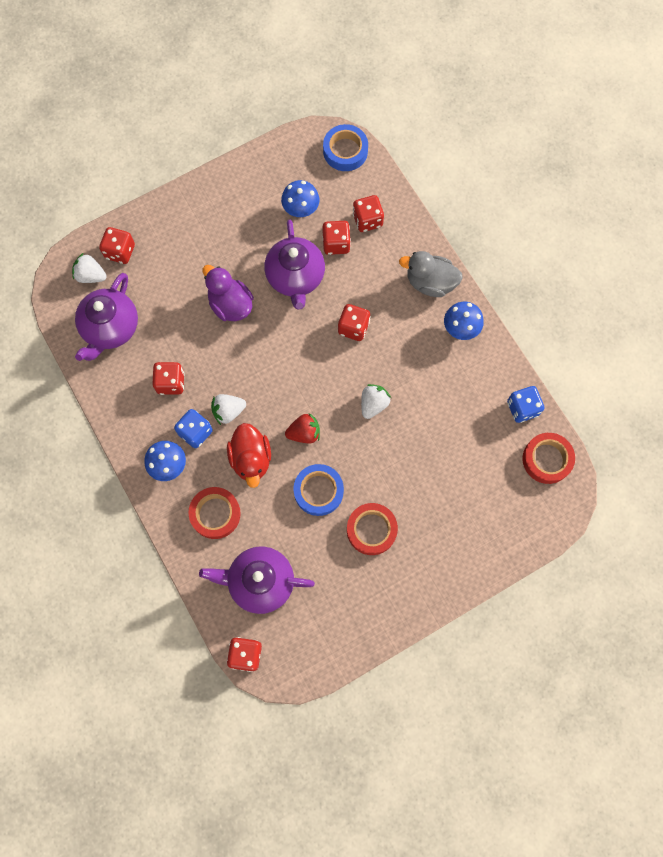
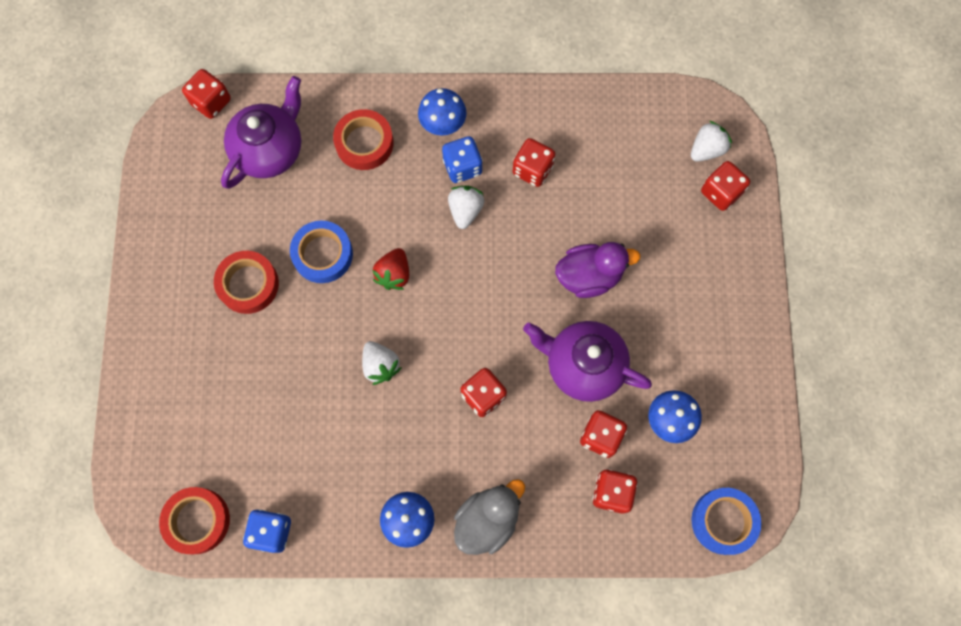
camera: 120 degrees right, 0 degrees up
purple teapot [75,273,138,361] -> none
red duck [227,423,271,488] -> none

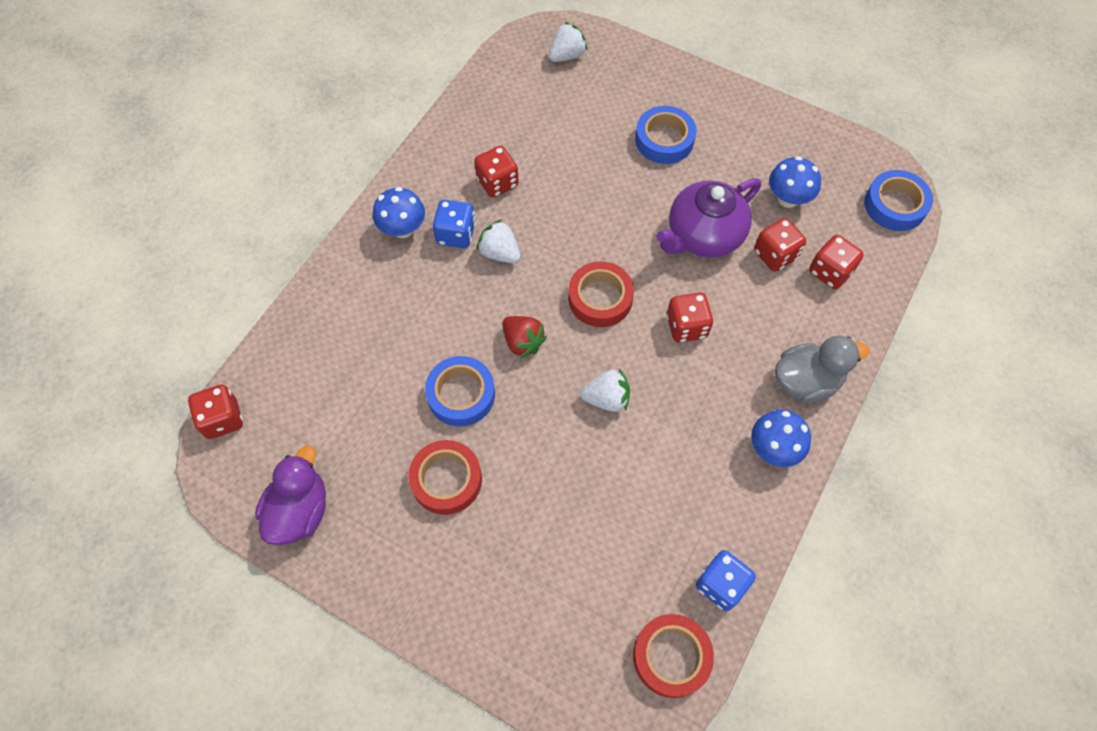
camera: 60 degrees left, 10 degrees down
purple teapot [221,76,301,189] -> none
red tape [333,109,393,170] -> red tape moved to [568,261,634,327]
grey duck [454,479,525,555] -> grey duck turned 90 degrees clockwise [775,336,869,403]
purple duck [555,242,641,298] -> purple duck moved to [255,446,326,545]
white strawberry [691,121,732,162] -> white strawberry turned 60 degrees clockwise [549,22,588,62]
red dice [701,161,750,211] -> none
none -> blue tape [635,106,696,164]

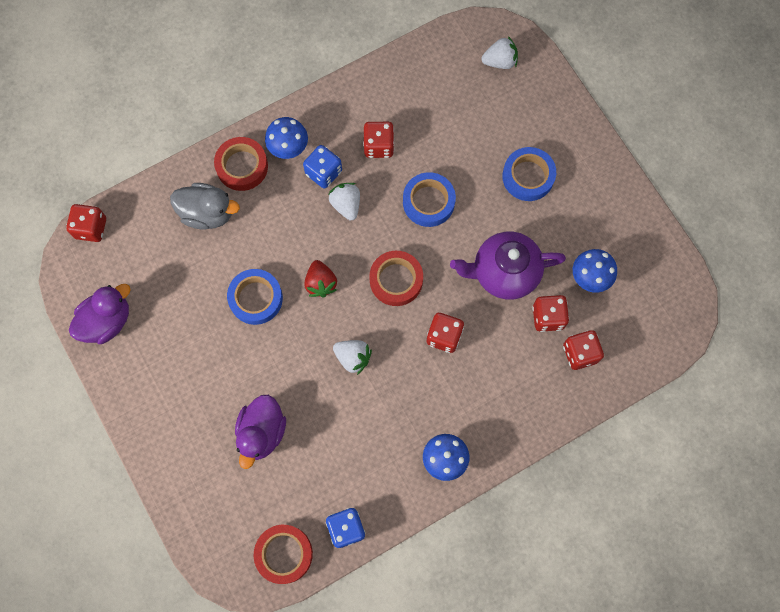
camera: 30 degrees right, 10 degrees up
red tape [408,440,482,515] -> red tape moved to [214,137,268,191]
grey duck [775,336,869,403] -> grey duck moved to [170,183,240,230]
blue tape [864,170,933,231] -> blue tape moved to [403,172,456,227]
none -> purple duck [235,395,286,469]

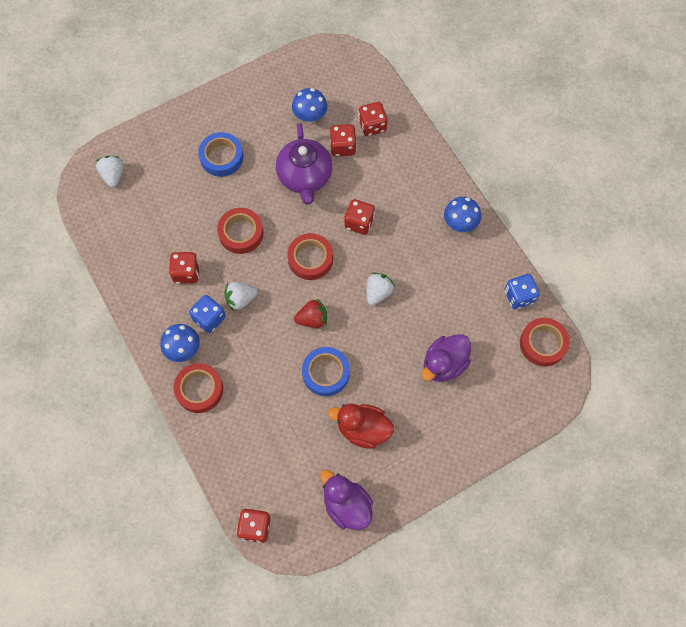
camera: 90 degrees left, 5 degrees down
grey duck [170,183,240,230] -> none
purple duck [235,395,286,469] -> purple duck turned 120 degrees clockwise [421,334,471,382]
blue tape [403,172,456,227] -> red tape [217,208,263,254]
none -> red duck [328,403,394,449]

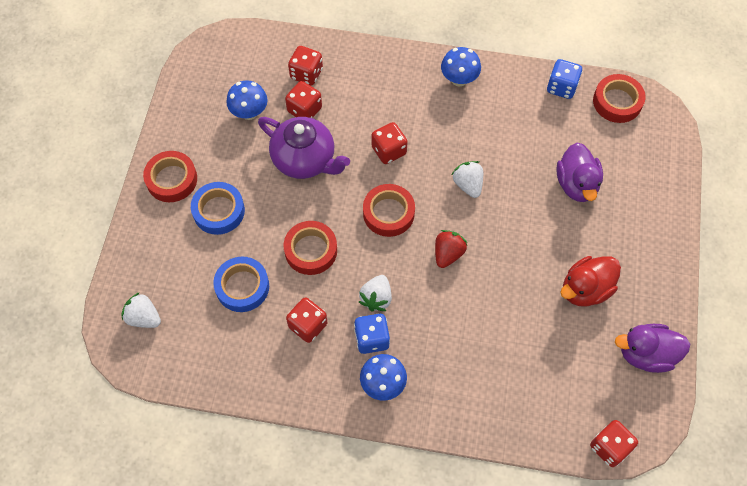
camera: 50 degrees left, 5 degrees down
red tape [173,363,223,413] -> red tape moved to [143,151,197,202]
blue tape [302,347,350,396] -> blue tape moved to [213,257,269,312]

